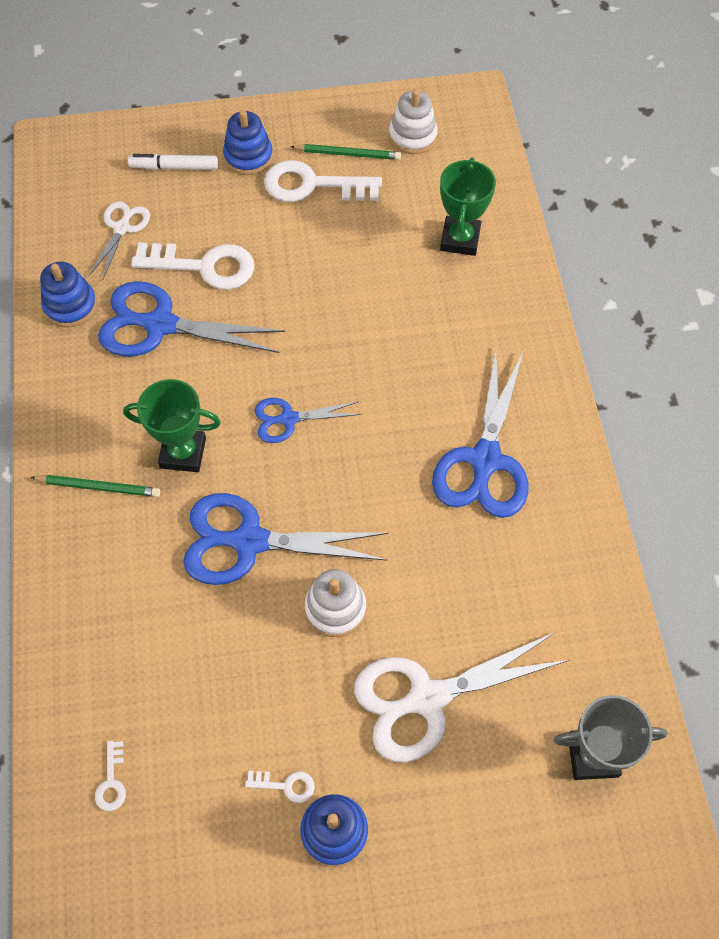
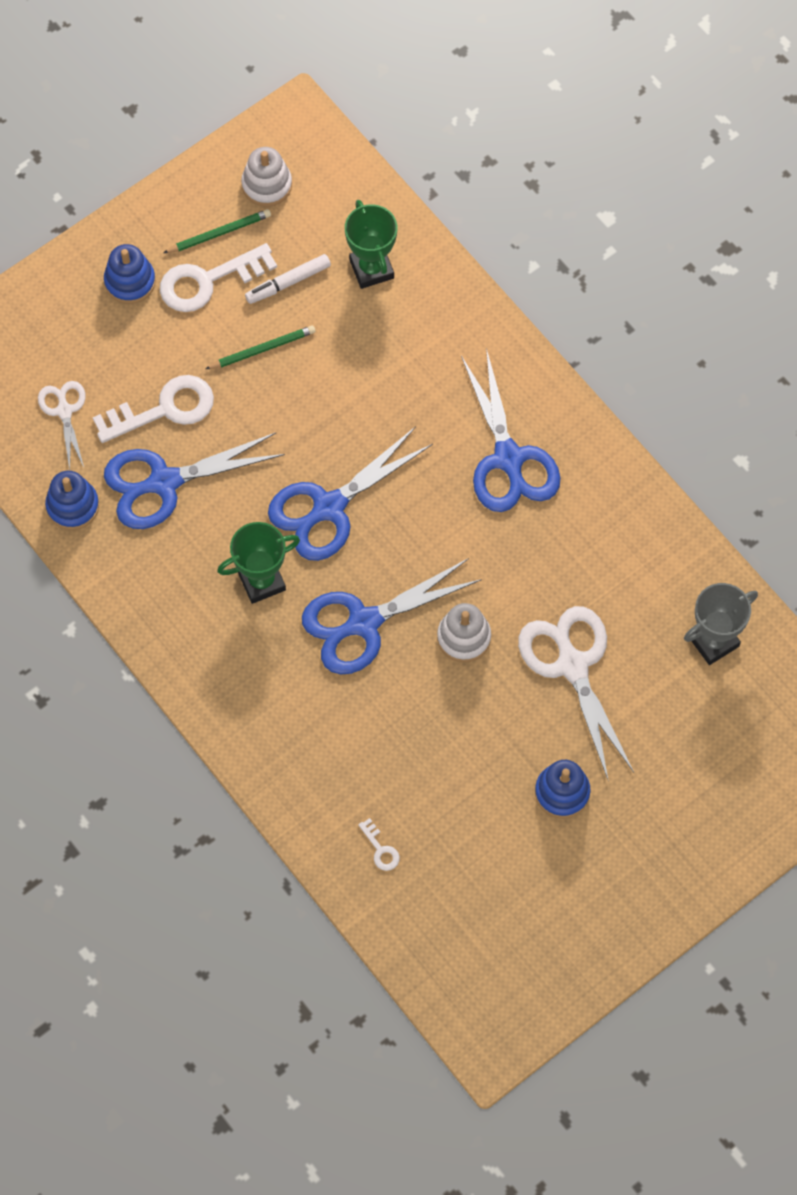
camera: 30 degrees left, 5 degrees up
green pencil [30,475,160,497] -> green pencil moved to [205,325,316,369]
white marker [128,154,218,170] -> white marker moved to [245,254,331,304]
white key [245,771,315,803] -> none
blue scissors [255,398,361,443] -> blue scissors [268,426,433,561], size x1.81
white scissors [354,632,569,762] -> white scissors turned 120 degrees clockwise [518,606,634,779]

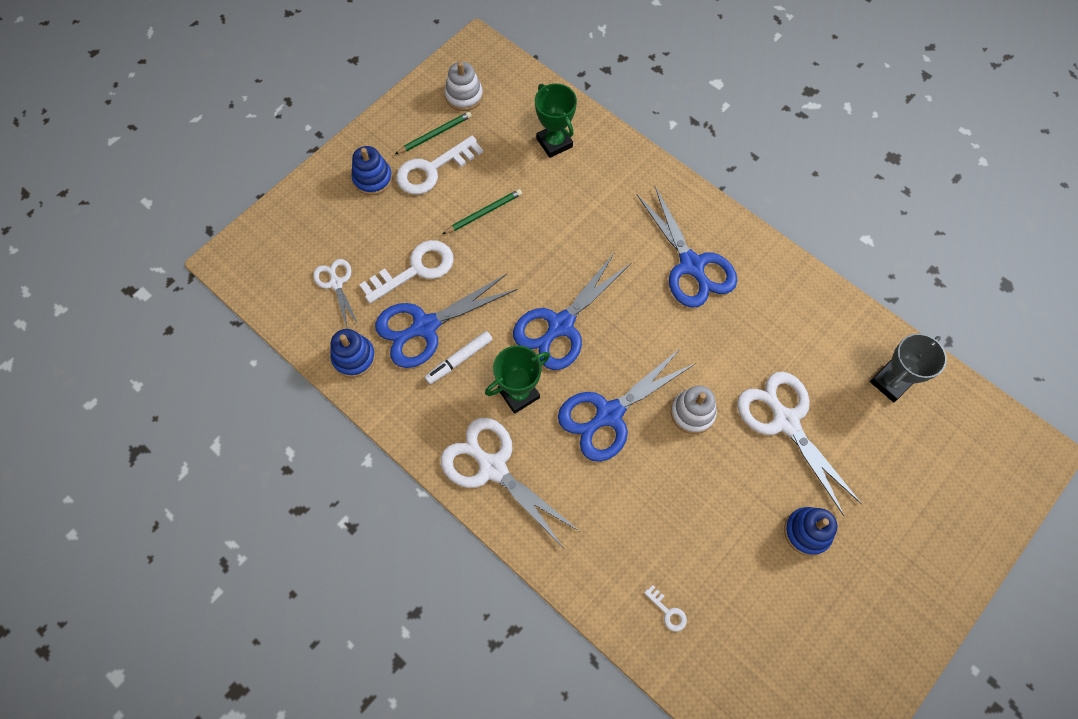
camera: 10 degrees left, 0 degrees up
white marker [245,254,331,304] -> white marker moved to [425,331,493,384]
none -> white scissors [441,418,579,547]

